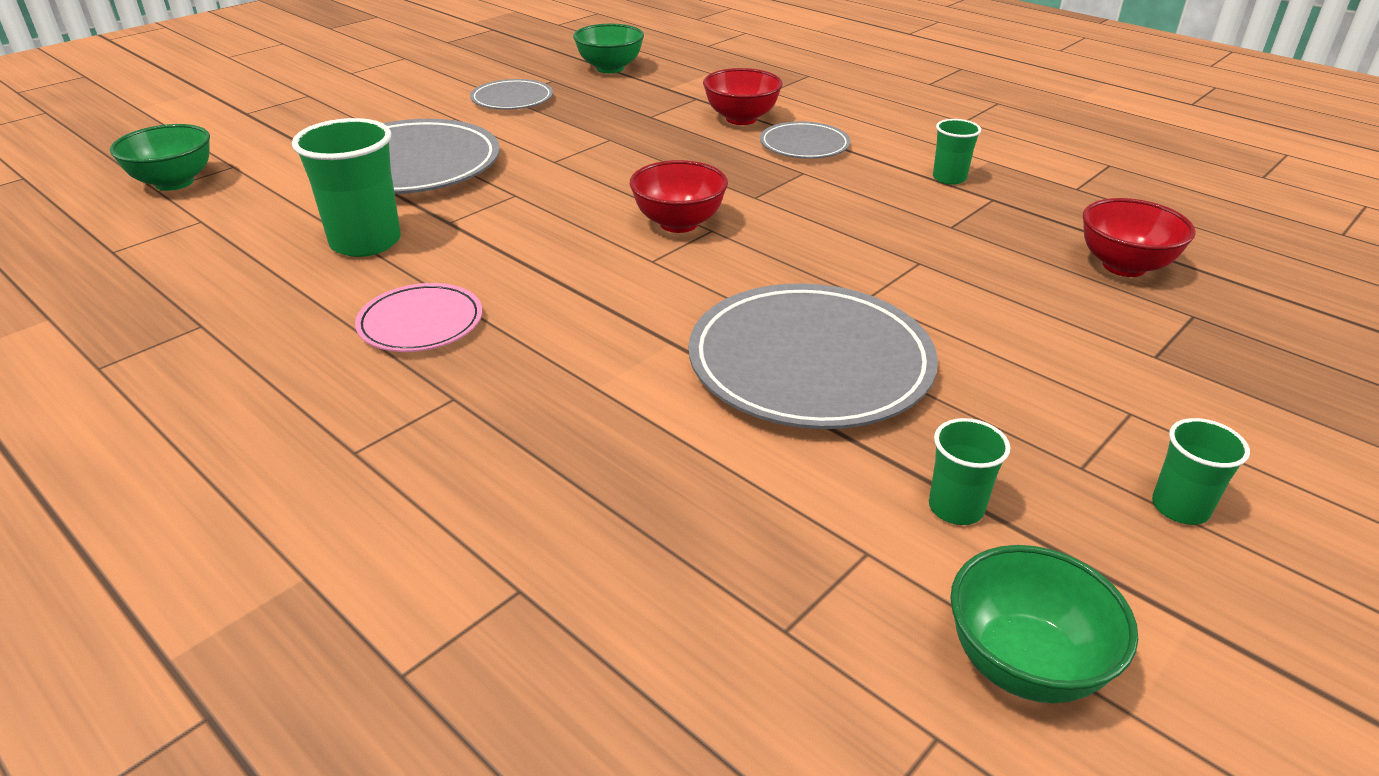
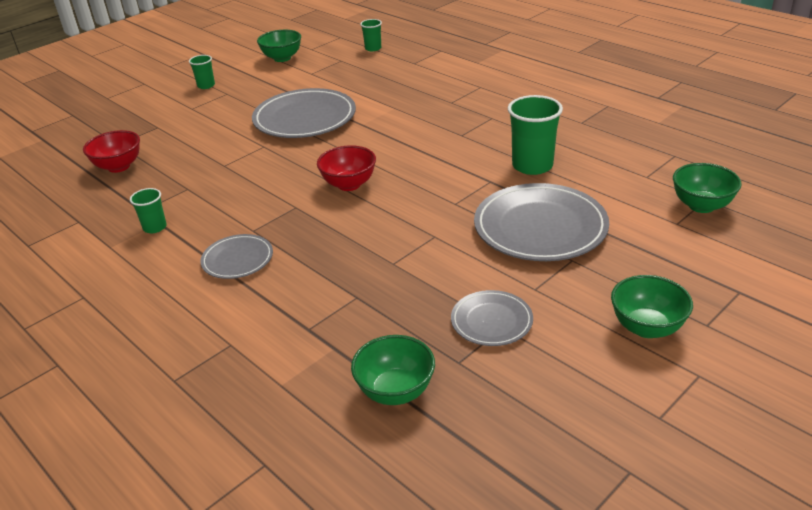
camera: 175 degrees left, 0 degrees up
pink plate [355,283,482,352] -> none
red bowl [703,68,783,125] -> none
green cup [929,418,1010,525] -> green cup moved to [360,19,382,51]
none -> green bowl [611,275,693,338]

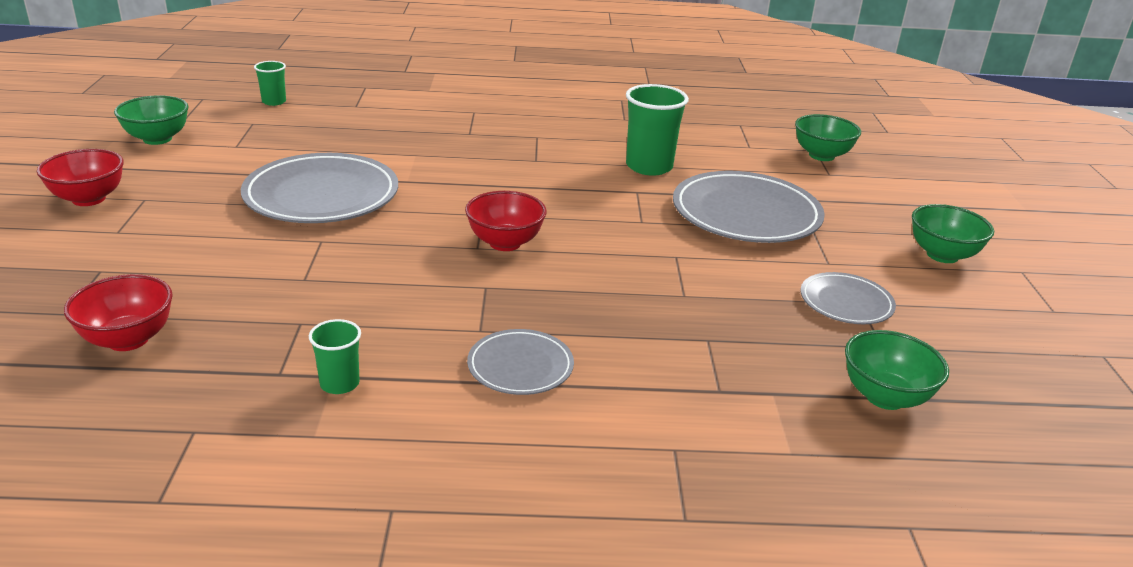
camera: 50 degrees left, 5 degrees down
green cup [189,55,215,89] -> red bowl [37,149,124,206]

